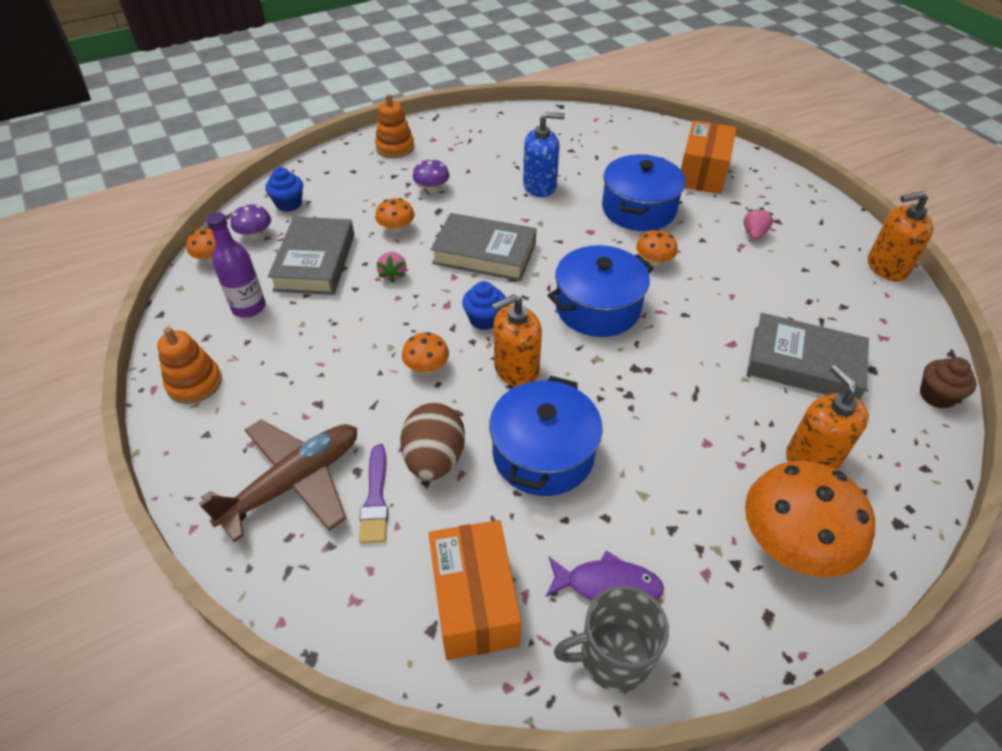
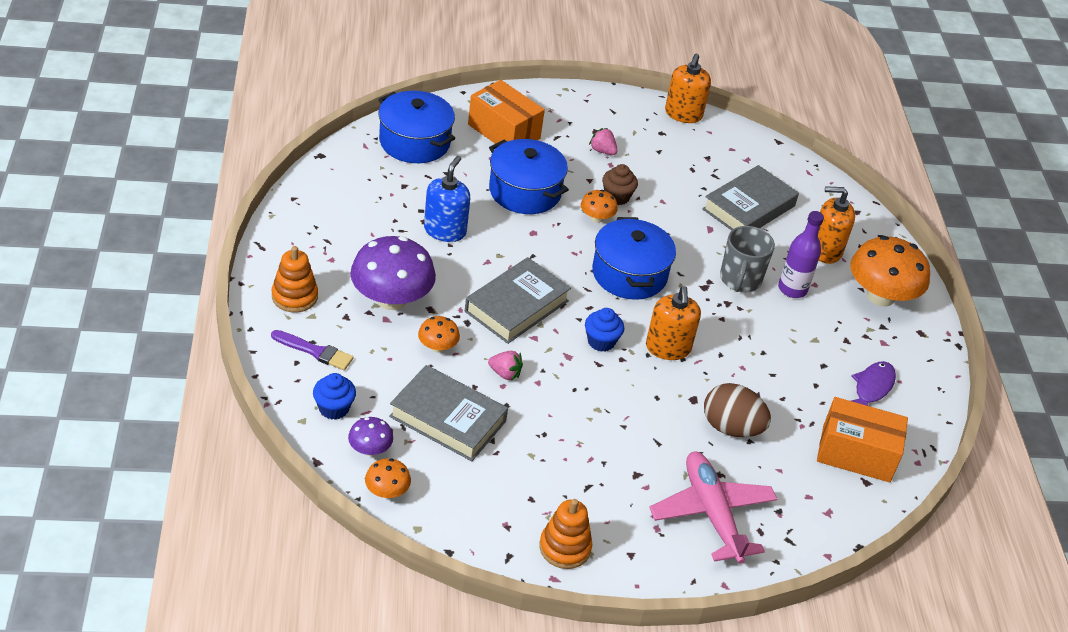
camera: 70 degrees left, 5 degrees down
brown plane [198,420,357,542] -> pink plane [649,452,777,564]
purple bottle [206,212,266,318] -> purple bottle moved to [778,211,824,298]
purple brush [359,445,388,544] -> purple brush moved to [271,330,354,370]
orange mushroom [402,332,449,373] -> none
purple mushroom [413,159,450,193] -> purple mushroom [350,236,436,310], size x2.07
blue pot [489,376,603,496] -> blue pot moved to [378,91,455,163]
grey mug [554,585,669,692] -> grey mug moved to [720,226,775,292]
brown cupcake [920,357,977,409] -> brown cupcake moved to [602,164,638,205]

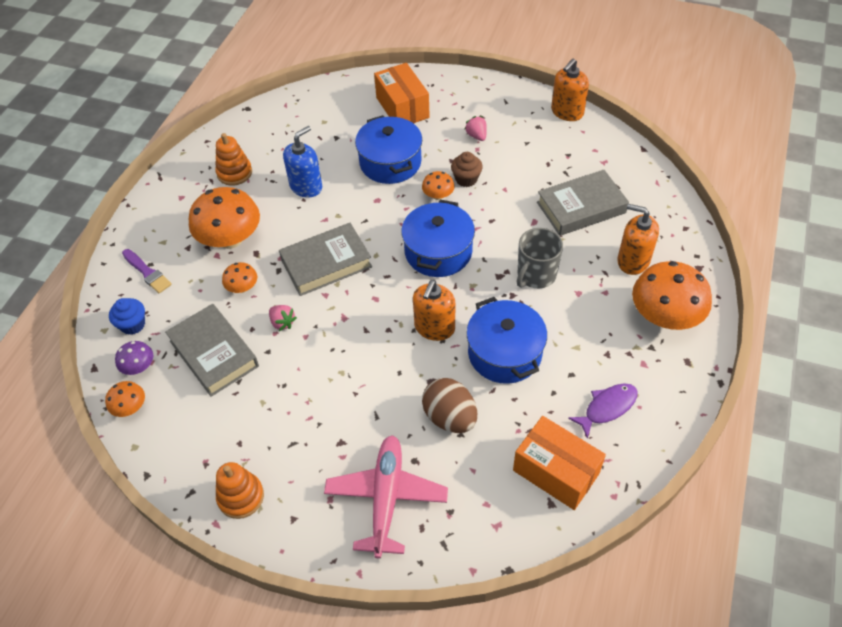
camera: 30 degrees right, 10 degrees up
orange stacking toy [272,246,318,312] -> orange stacking toy moved to [216,133,252,186]
purple mushroom [350,236,436,310] -> orange mushroom [189,187,260,249]
blue pot [378,91,455,163] -> blue pot moved to [466,297,547,384]
blue cupcake [585,308,624,352] -> none
purple bottle [778,211,824,298] -> none

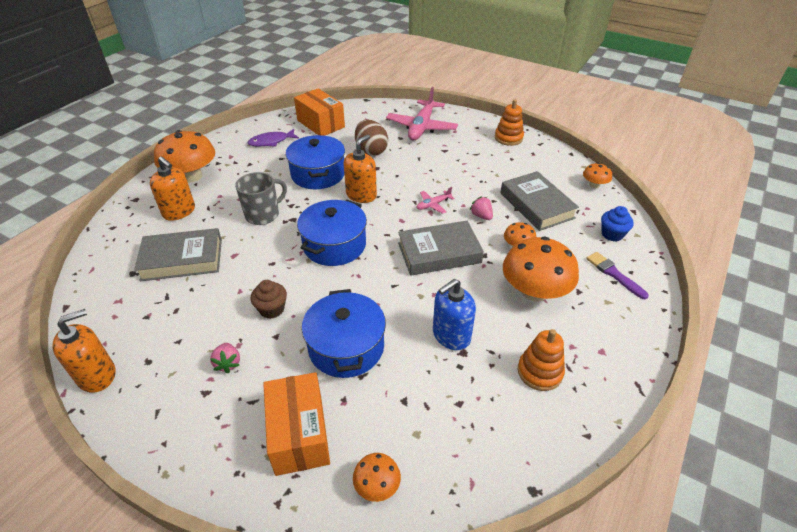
camera: 170 degrees left, 10 degrees down
purple mushroom [115,341,153,375] -> none
orange mushroom [422,171,455,200] -> orange mushroom moved to [353,453,401,502]
none -> pink plane [416,187,455,214]

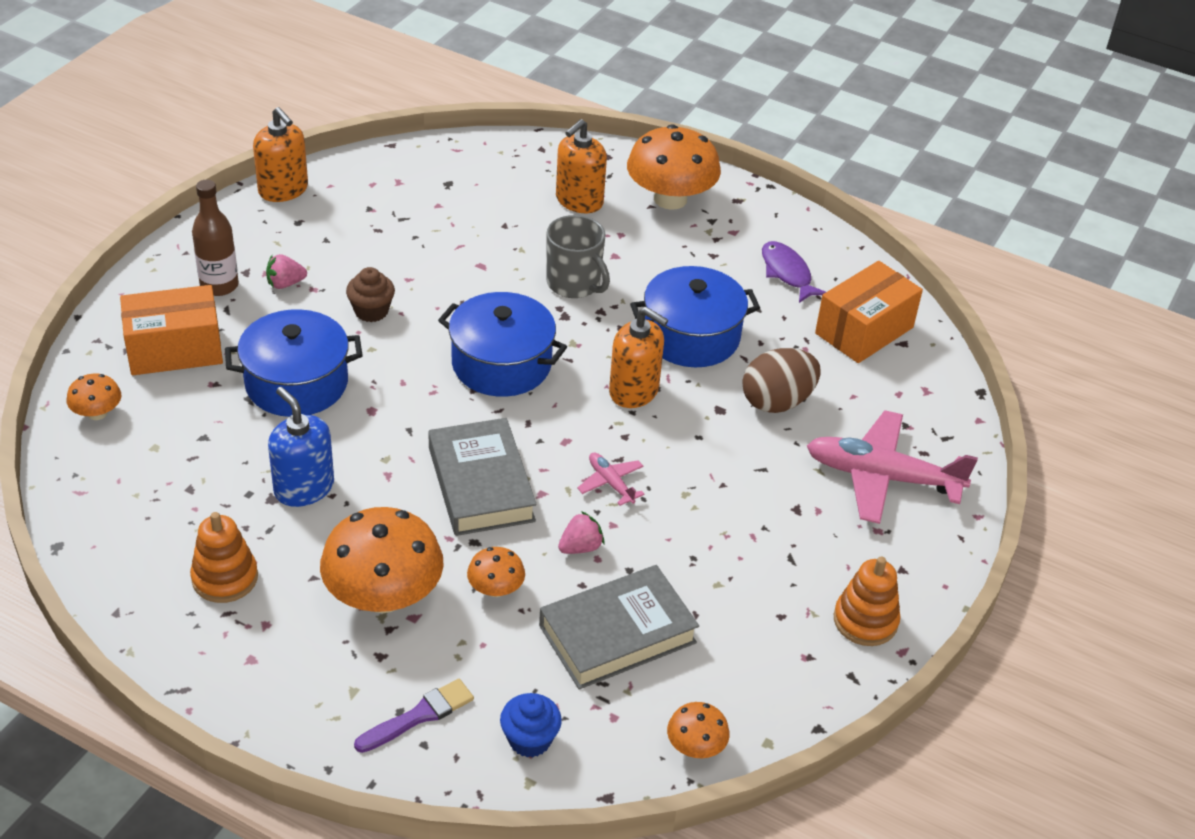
camera: 85 degrees right, 0 degrees up
grey book [134,228,222,281] -> none
none -> brown bottle [192,180,239,296]

